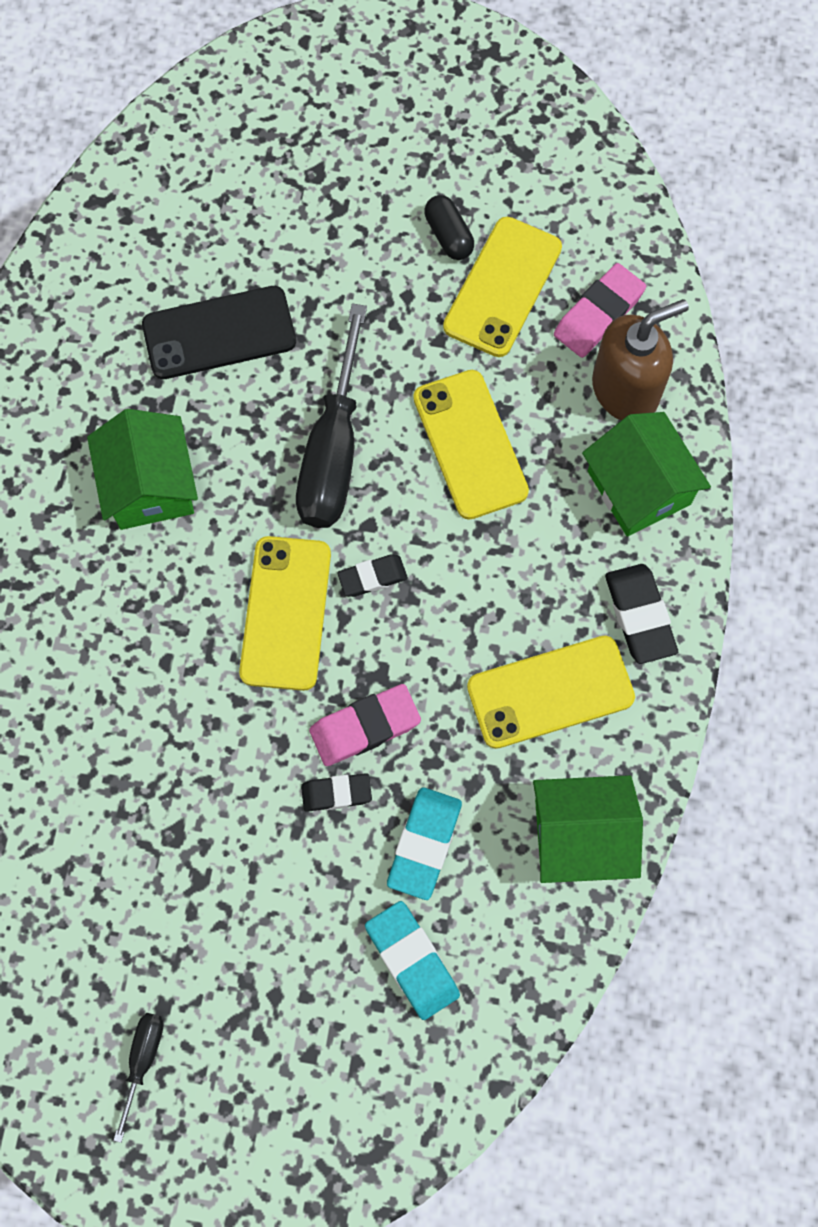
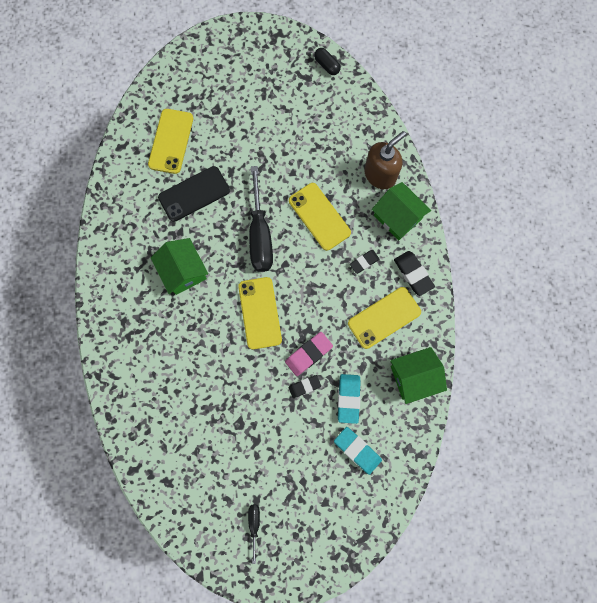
camera: 15 degrees left, 5 degrees up
black eraser [337,554,408,597] -> black eraser moved to [350,250,379,274]
black capsule [424,195,474,260] -> black capsule moved to [314,48,341,75]
yellow phone [443,217,562,357] -> yellow phone moved to [148,109,193,174]
pink eraser [554,263,646,358] -> none

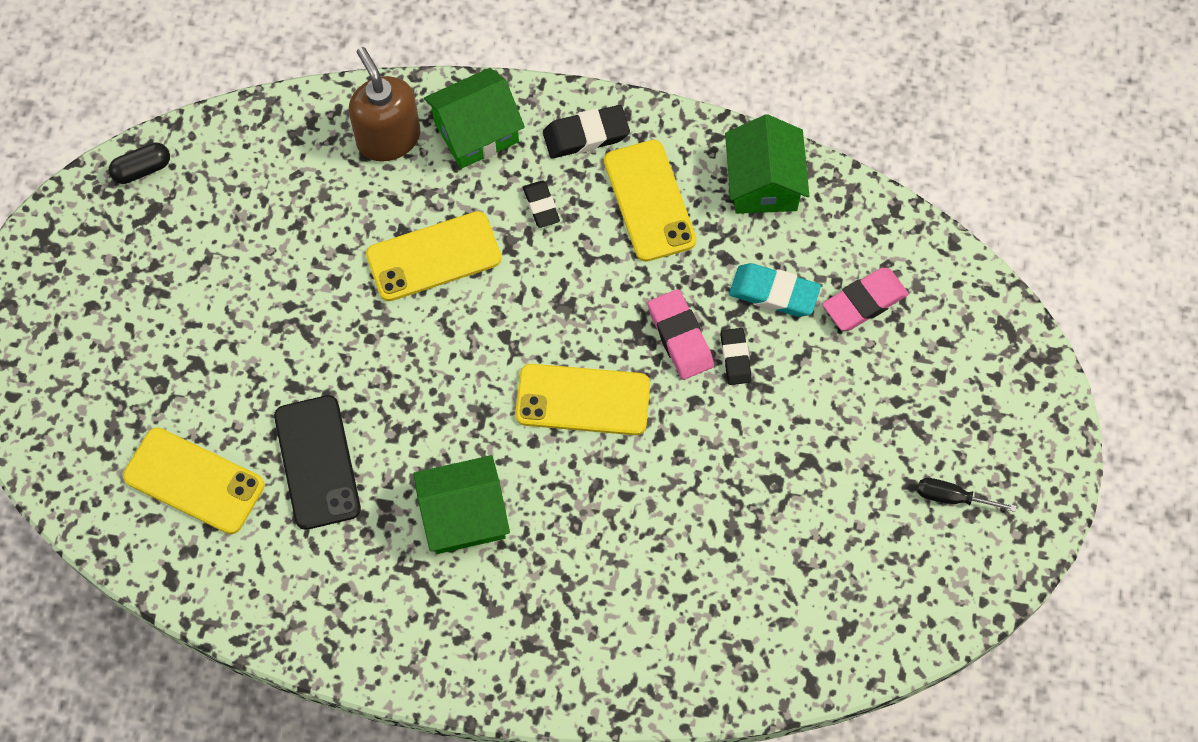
camera: 75 degrees left, 10 degrees down
black screwdriver [249,166,273,272] -> none
turquoise eraser [334,427,382,475] -> pink eraser [822,268,909,331]

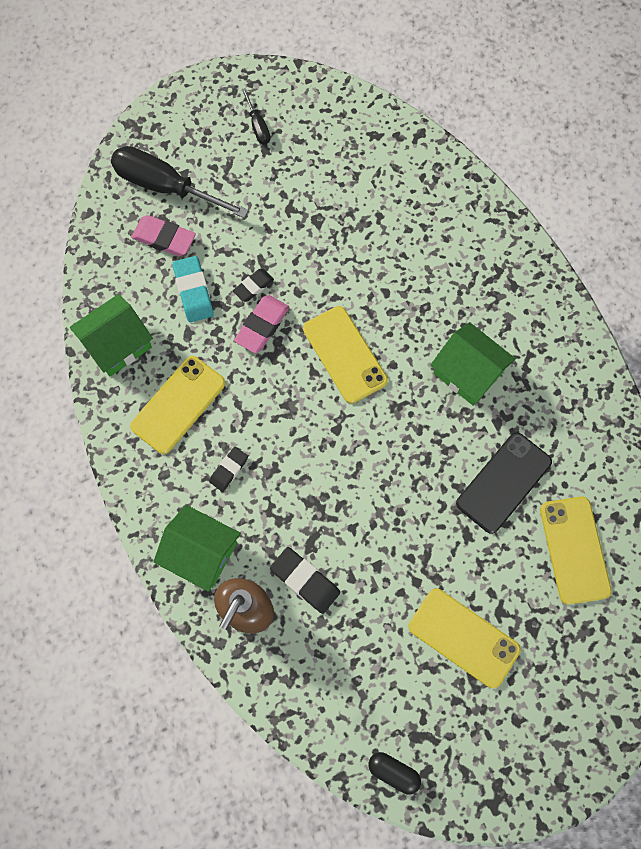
camera: 125 degrees left, 5 degrees up
yellow phone [366,211,502,301] -> yellow phone moved to [409,589,521,688]
black eraser [543,105,630,158] -> black eraser moved to [270,547,340,614]
none -> black screwdriver [111,146,249,218]

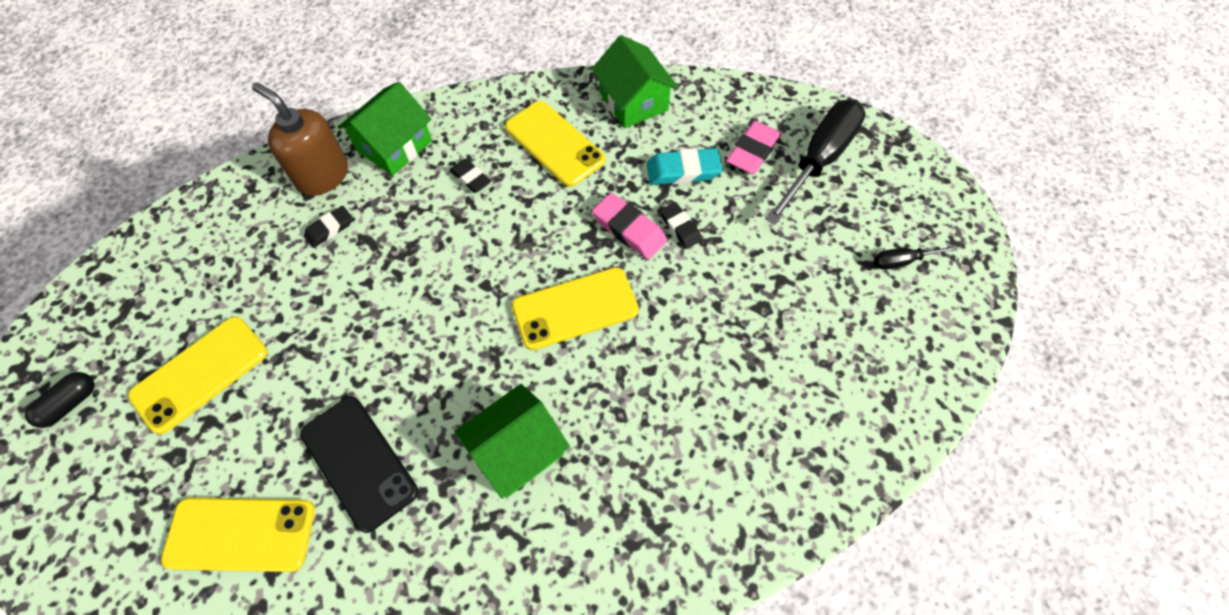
camera: 100 degrees right, 10 degrees down
black eraser [270,547,340,614] -> black eraser [304,206,352,248], size x0.64
black capsule [368,752,421,795] -> black capsule moved to [25,372,94,428]

